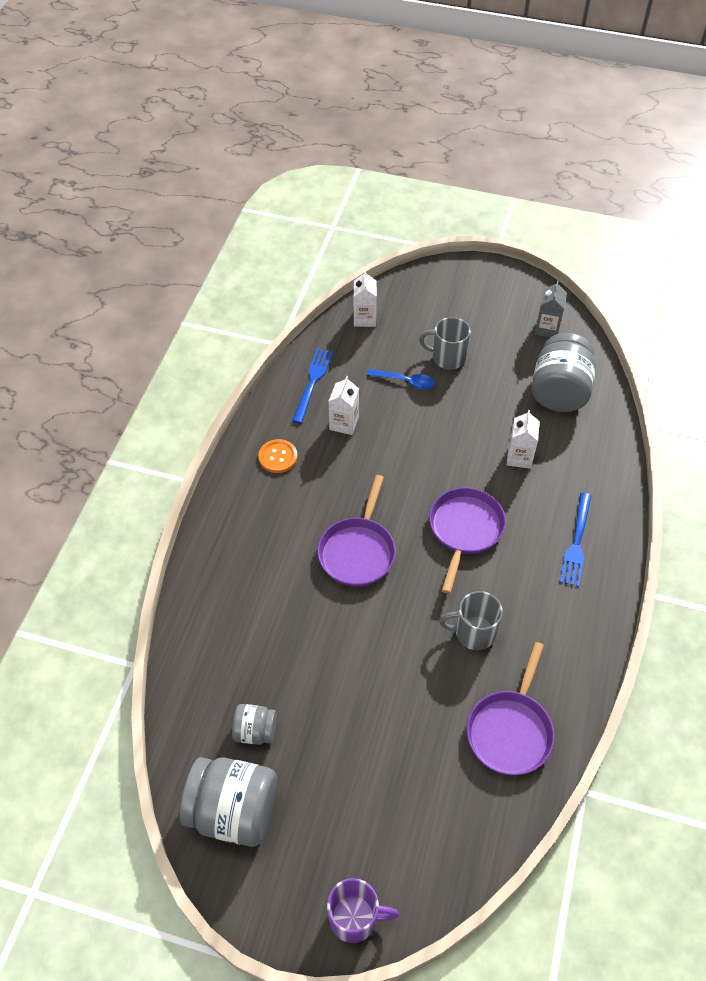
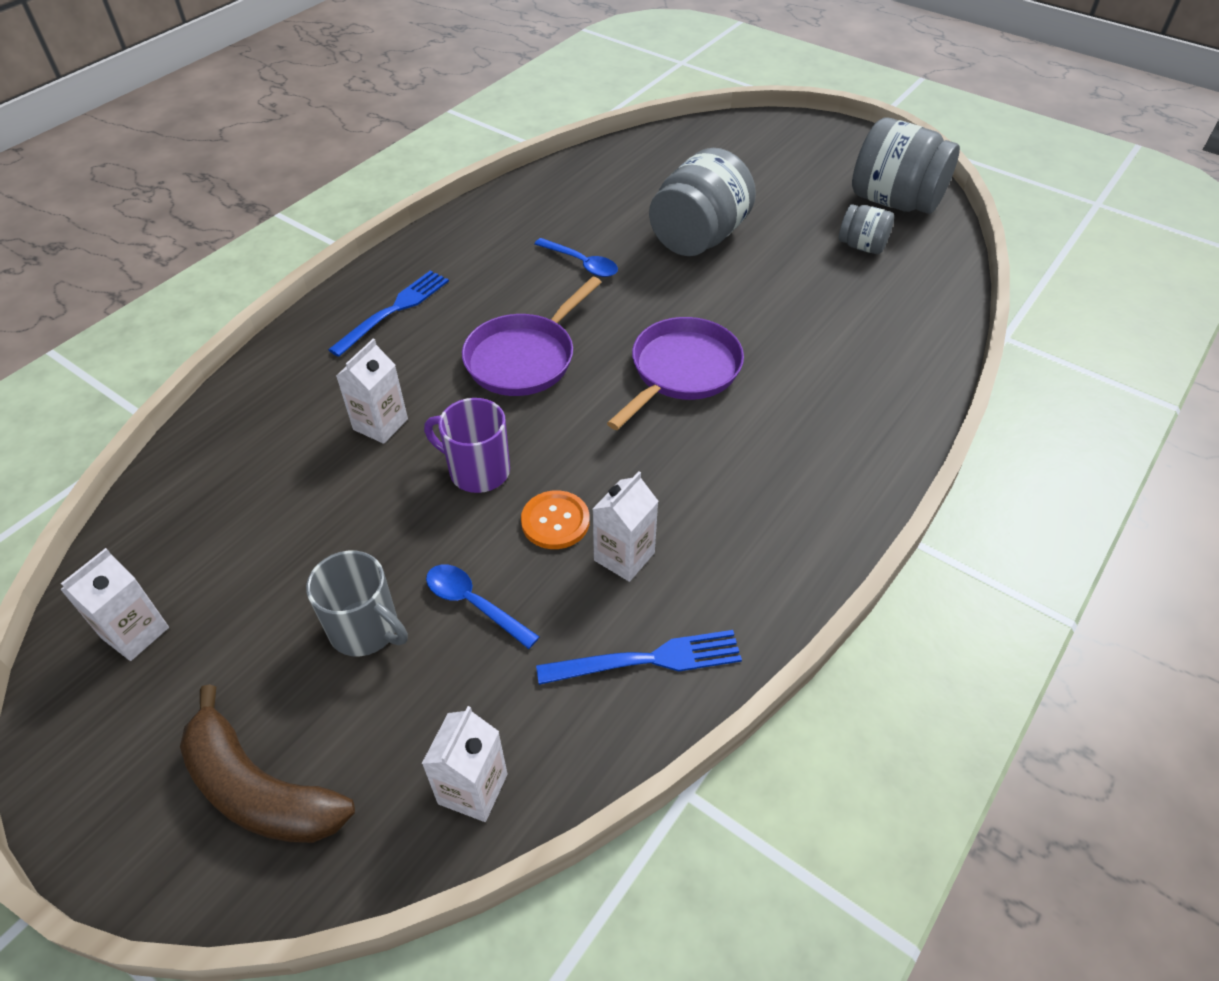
camera: 160 degrees left, 5 degrees down
orange button [258,439,298,473] -> orange button moved to [521,490,590,549]
blue fork [292,348,333,424] -> blue fork turned 135 degrees counterclockwise [536,630,742,685]
purple mug [327,878,399,943] -> purple mug moved to [424,398,510,493]
grey mug [439,591,503,650] -> blue spoon [535,238,618,277]
purple pan [467,642,554,775] -> none
grey jar [532,333,596,412] -> grey jar moved to [649,148,756,256]
grey carton [535,281,567,337] -> white carton [60,548,169,661]
none -> brown banana [180,684,355,843]

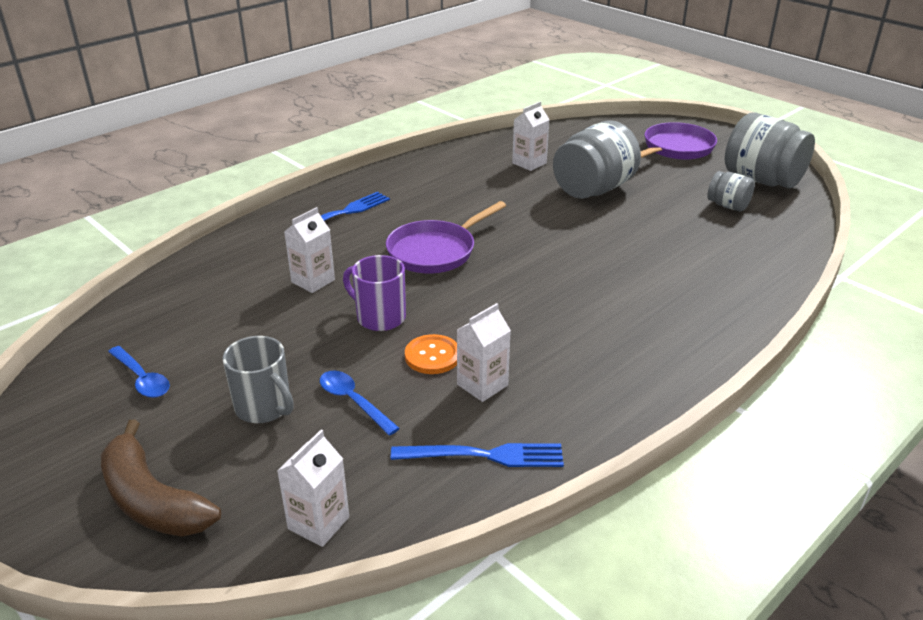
camera: 10 degrees right, 15 degrees down
white carton [60,548,169,661] -> white carton moved to [512,101,550,171]
blue spoon [535,238,618,277] -> blue spoon moved to [108,346,170,398]
purple pan [607,317,744,430] -> purple pan moved to [641,122,717,160]

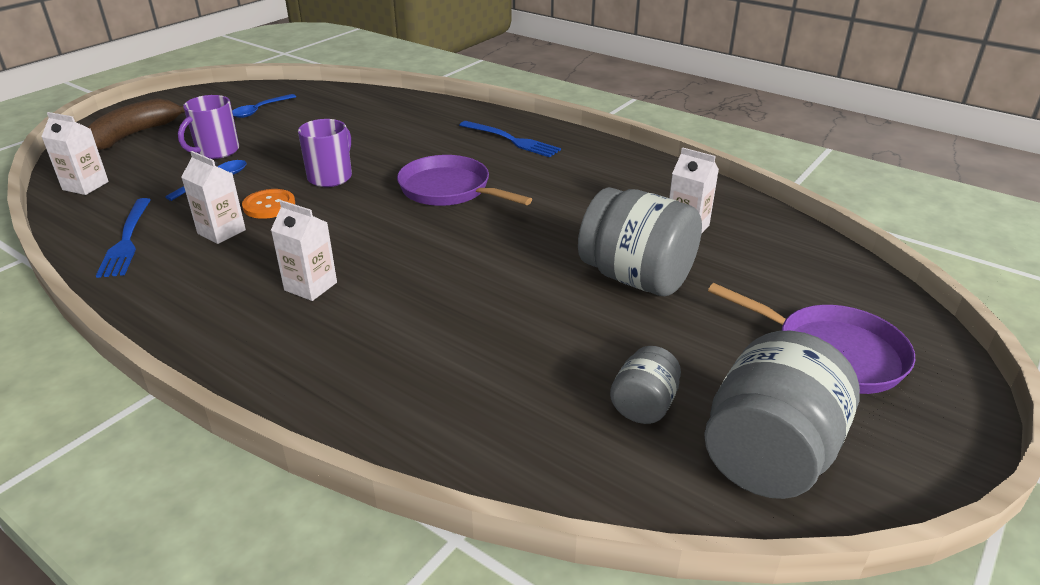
camera: 80 degrees right, 0 degrees up
grey mug [223,336,294,423] -> purple mug [178,95,239,159]
white carton [284,207,335,293] -> white carton moved to [271,200,337,301]

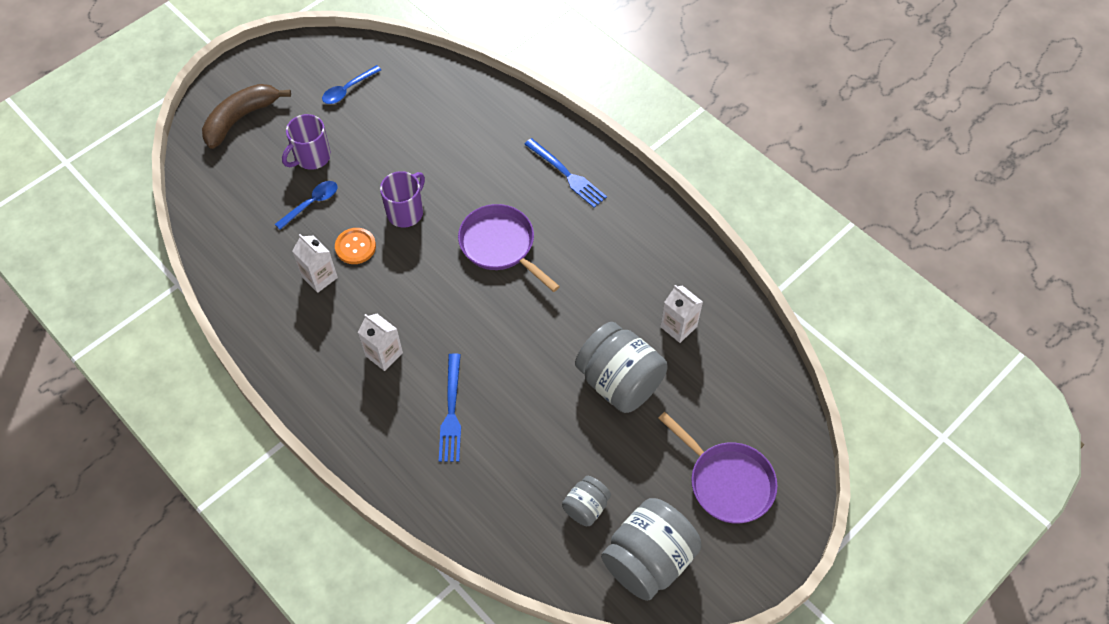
camera: 10 degrees right, 25 degrees up
white carton [41,112,109,195] -> none
blue fork [96,198,151,278] -> blue fork moved to [439,353,461,462]

